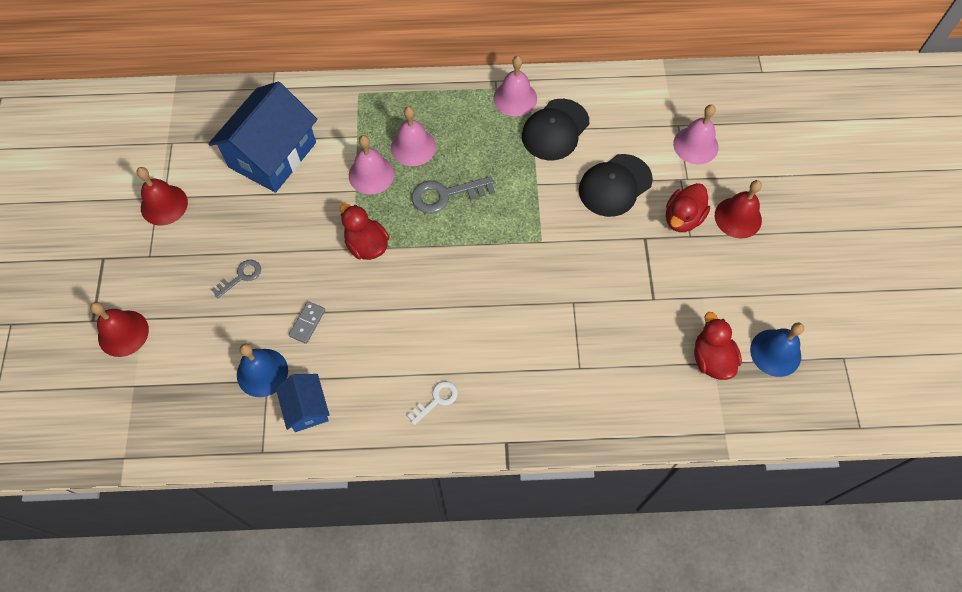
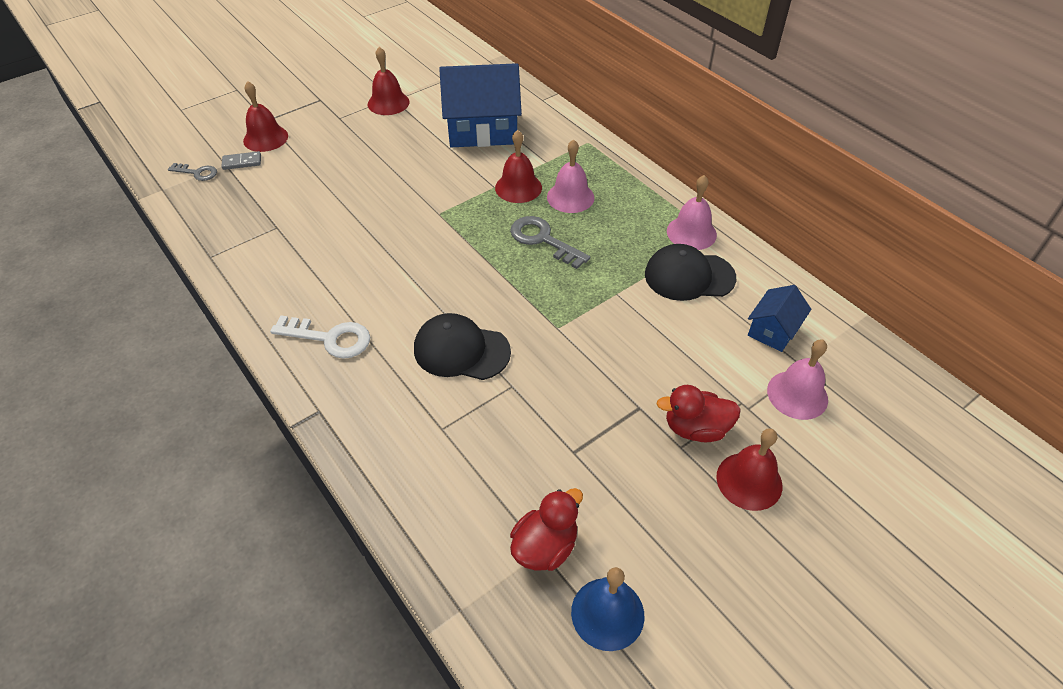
camera: 55 degrees right, 15 degrees down
grey key [211,260,261,298] -> grey key moved to [168,163,217,181]
blue bell [237,344,288,397] -> none
blue house [276,374,329,432] -> blue house moved to [748,285,811,352]
grey domino [289,301,325,344] -> grey domino moved to [221,151,261,170]
red duck [340,204,389,260] -> none
pink bell [349,135,394,195] -> red bell [495,130,542,203]
white key [407,381,458,425] -> white key [270,315,370,359], size x1.65
black cap [579,154,653,217] -> black cap moved to [414,313,511,380]

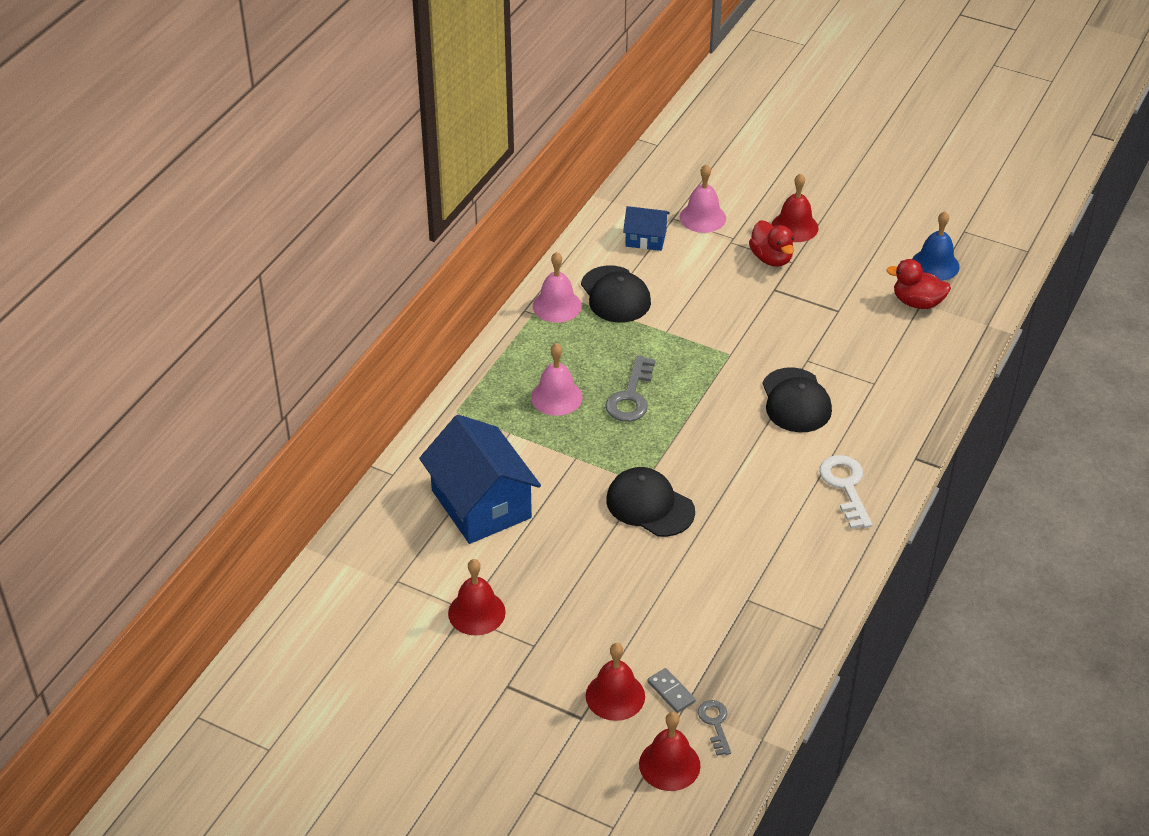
camera: 115 degrees left, 5 degrees down
red bell [495,130,542,203] -> red bell moved to [639,712,700,791]
none -> black cap [606,467,695,537]

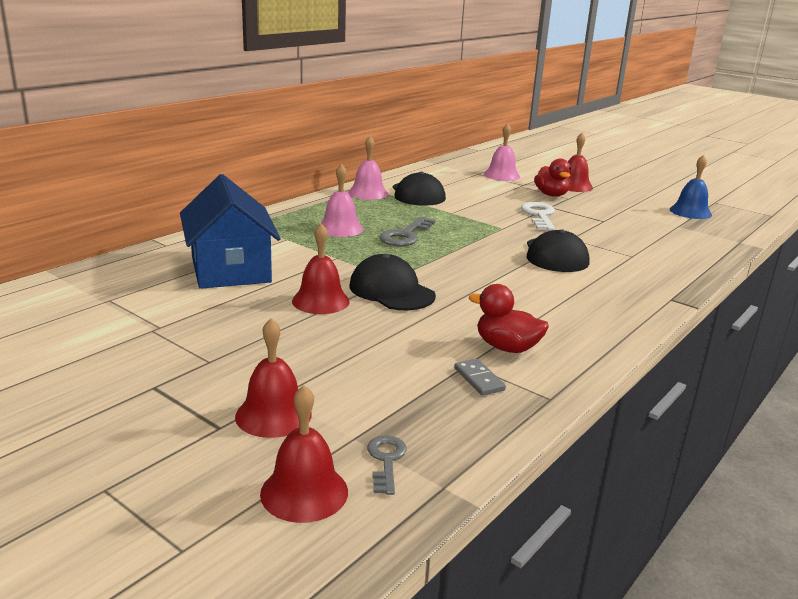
camera: 10 degrees right, 20 degrees down
red bell [448,559,506,636] -> red bell moved to [292,223,350,314]
blue house [623,206,670,251] -> none
grey domino [647,668,696,713] -> grey domino moved to [454,359,506,396]
white key [820,455,872,529] -> white key moved to [521,202,555,231]
red duck [886,259,951,309] -> red duck moved to [469,284,549,353]

